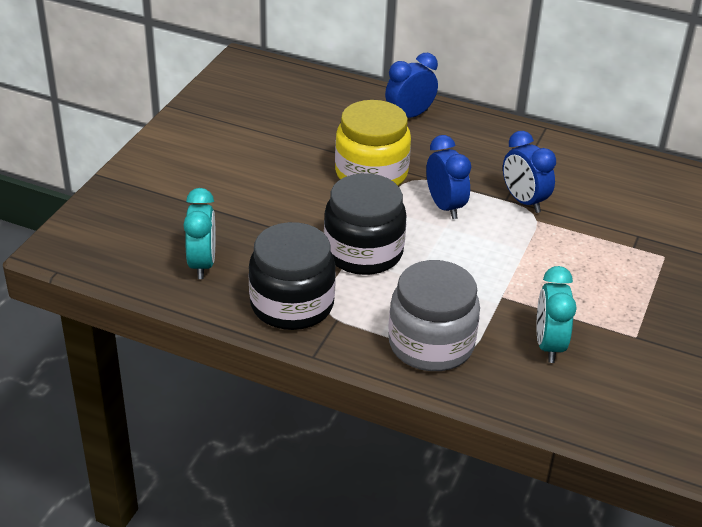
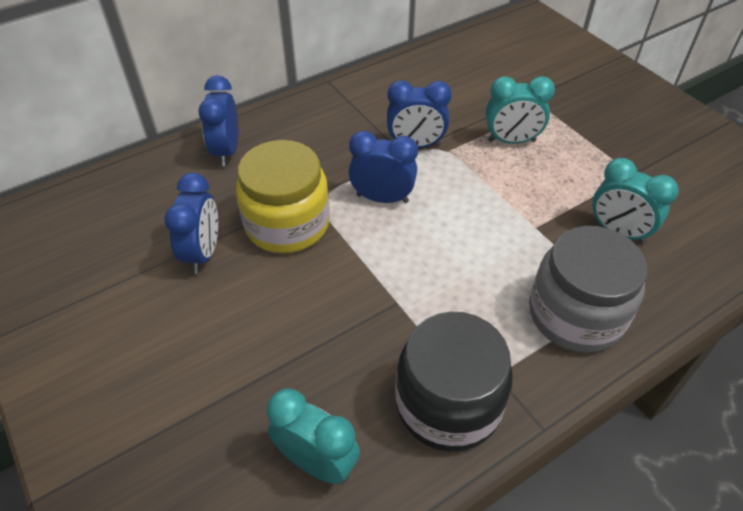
camera: 55 degrees left, 10 degrees up
black jar [324,173,407,275] -> none
none -> blue clock [164,173,218,274]
none -> turquoise clock [486,76,555,144]

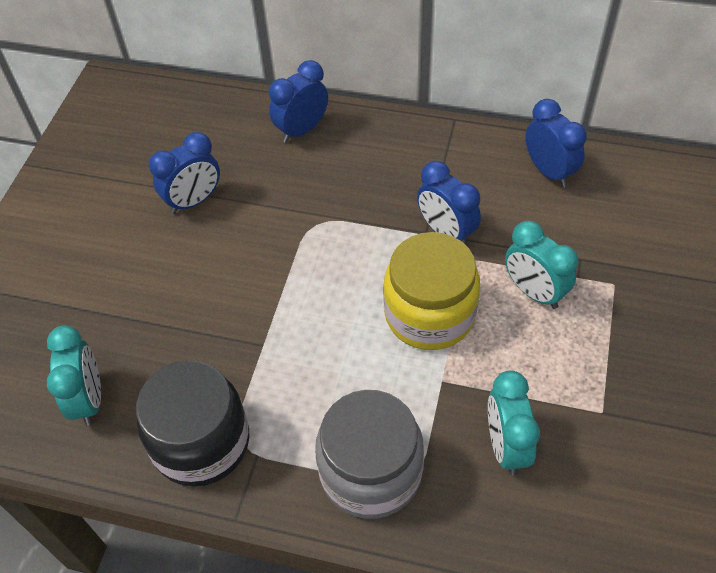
camera: 50 degrees right, 5 degrees up
yellow jar [236,140,330,253] -> yellow jar moved to [383,232,480,350]
blue clock [349,130,418,203] -> blue clock moved to [526,99,587,187]

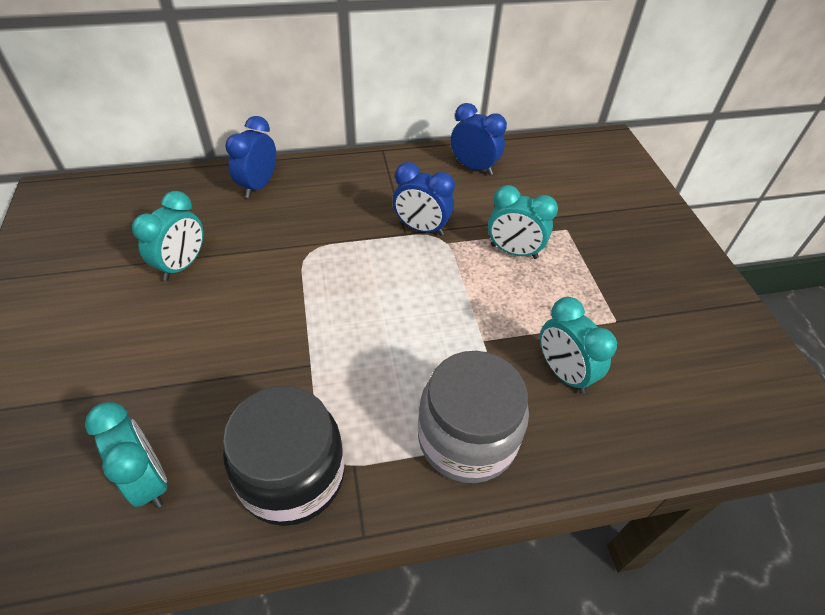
camera: 30 degrees left, 5 degrees down
blue clock [149,132,220,214] -> turquoise clock [132,191,204,281]
yellow jar [383,232,480,350] -> none

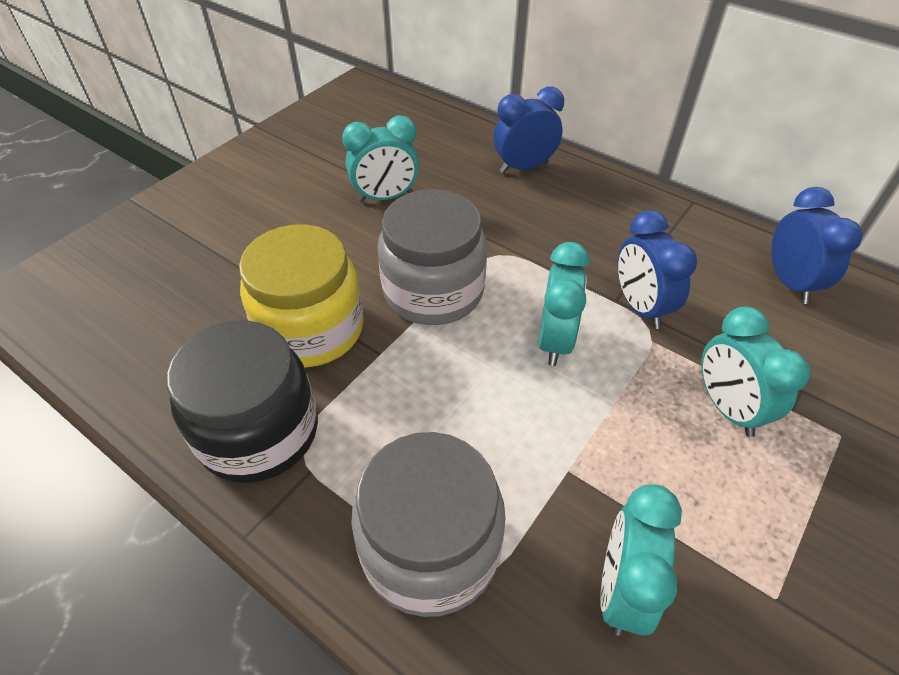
camera: 50 degrees right, 0 degrees up
turquoise clock [85,402,167,508] -> turquoise clock moved to [538,242,590,366]
none -> yellow jar [239,224,364,368]
none -> grey jar [378,189,487,325]

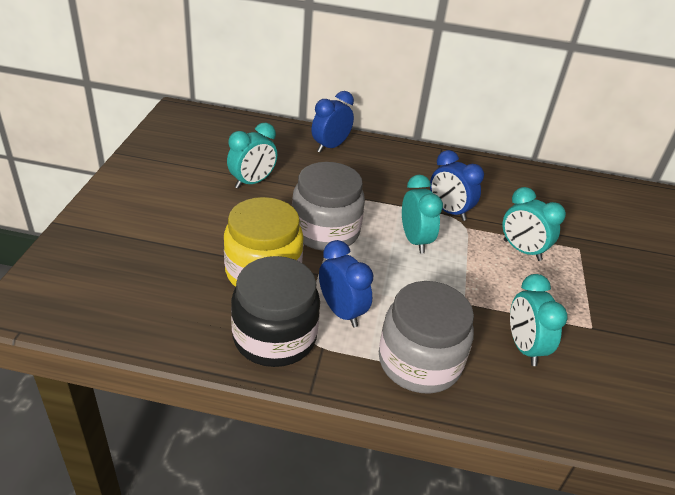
camera: 30 degrees left, 10 degrees down
blue clock [771,187,862,304] -> blue clock moved to [319,240,373,327]

